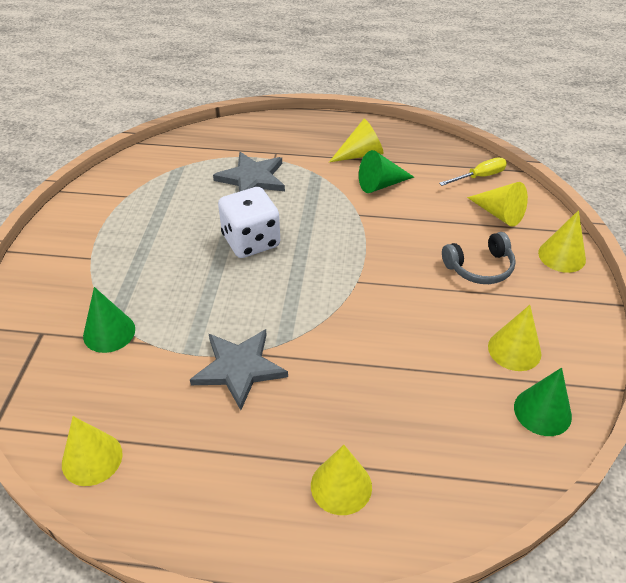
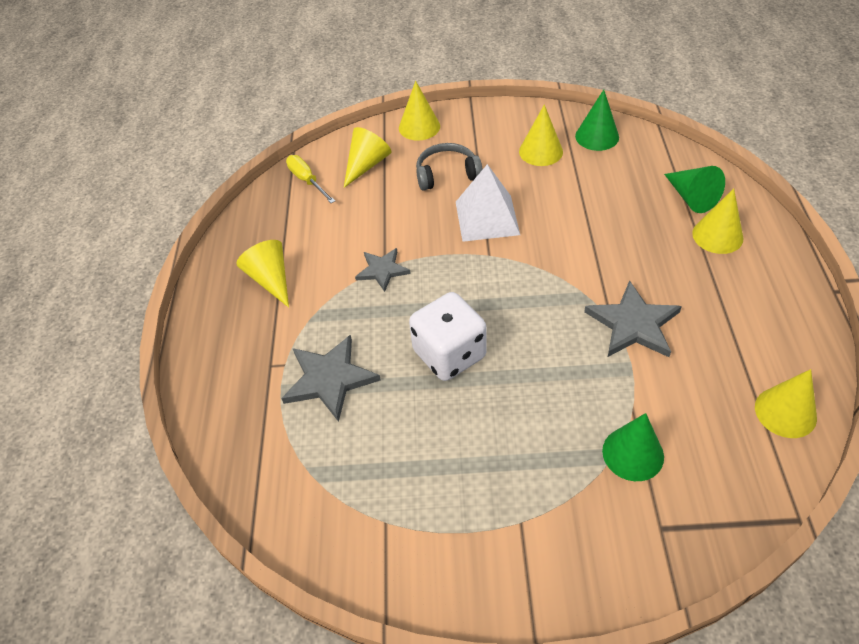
camera: 95 degrees left, 5 degrees up
green cone [359,150,414,193] -> green cone moved to [664,166,725,213]
grey headphones [442,232,516,284] -> grey headphones turned 75 degrees counterclockwise [416,143,483,191]
none -> grey star [355,248,411,292]
none -> white pyramid [456,164,520,242]

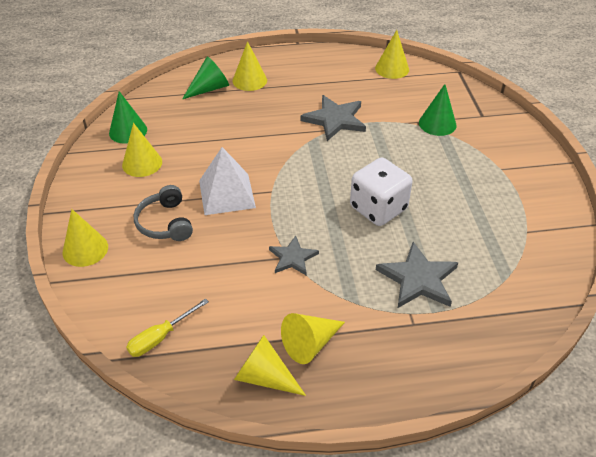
camera: 100 degrees left, 5 degrees down
yellow cone [344,127,391,188] -> yellow cone moved to [234,335,306,396]

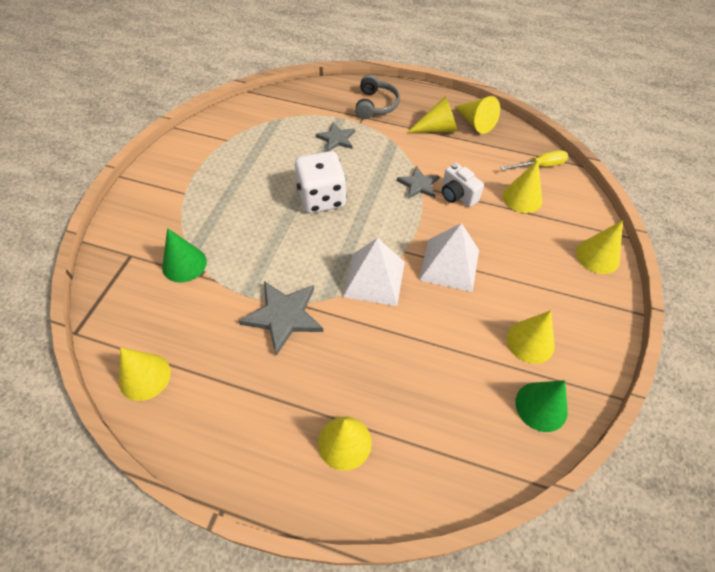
camera: 155 degrees left, 10 degrees up
grey headphones [134,185,193,241] -> grey headphones moved to [355,75,400,119]
green cone [182,57,229,99] -> none
grey star [376,242,458,308] -> grey star [316,123,355,152], size x0.62
none -> white pyramid [343,238,405,306]
none -> white camera [442,163,484,207]
none -> yellow cone [503,160,542,213]

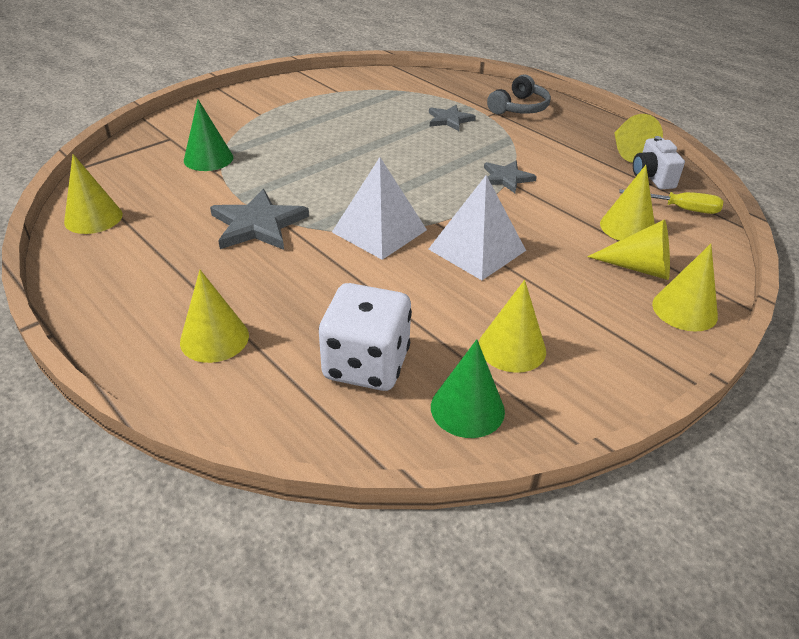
camera: 30 degrees right, 15 degrees down
white dice [295,151,346,213] -> white dice moved to [319,283,412,391]
yellow cone [407,96,457,133] -> yellow cone moved to [587,219,670,280]
white camera [442,163,484,207] -> white camera moved to [633,136,685,189]

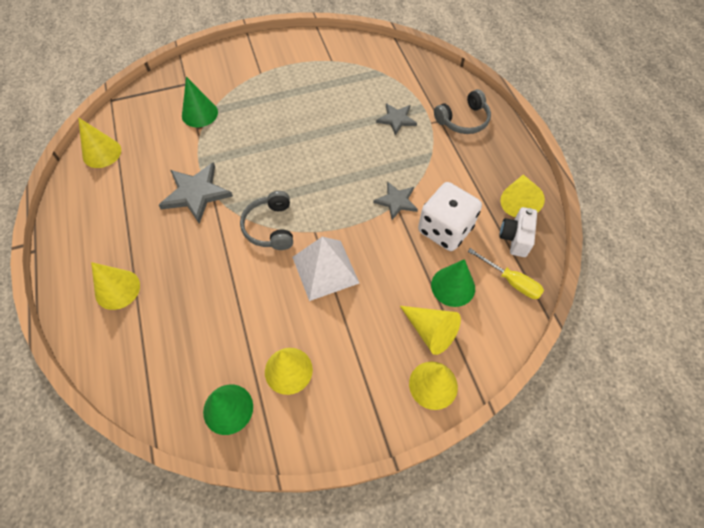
camera: 25 degrees right, 20 degrees up
white dice [319,283,412,391] -> white dice moved to [418,182,482,251]
white pyramid [332,157,427,260] -> grey headphones [240,191,293,250]
yellow cone [600,165,655,241] -> green cone [431,259,475,307]

